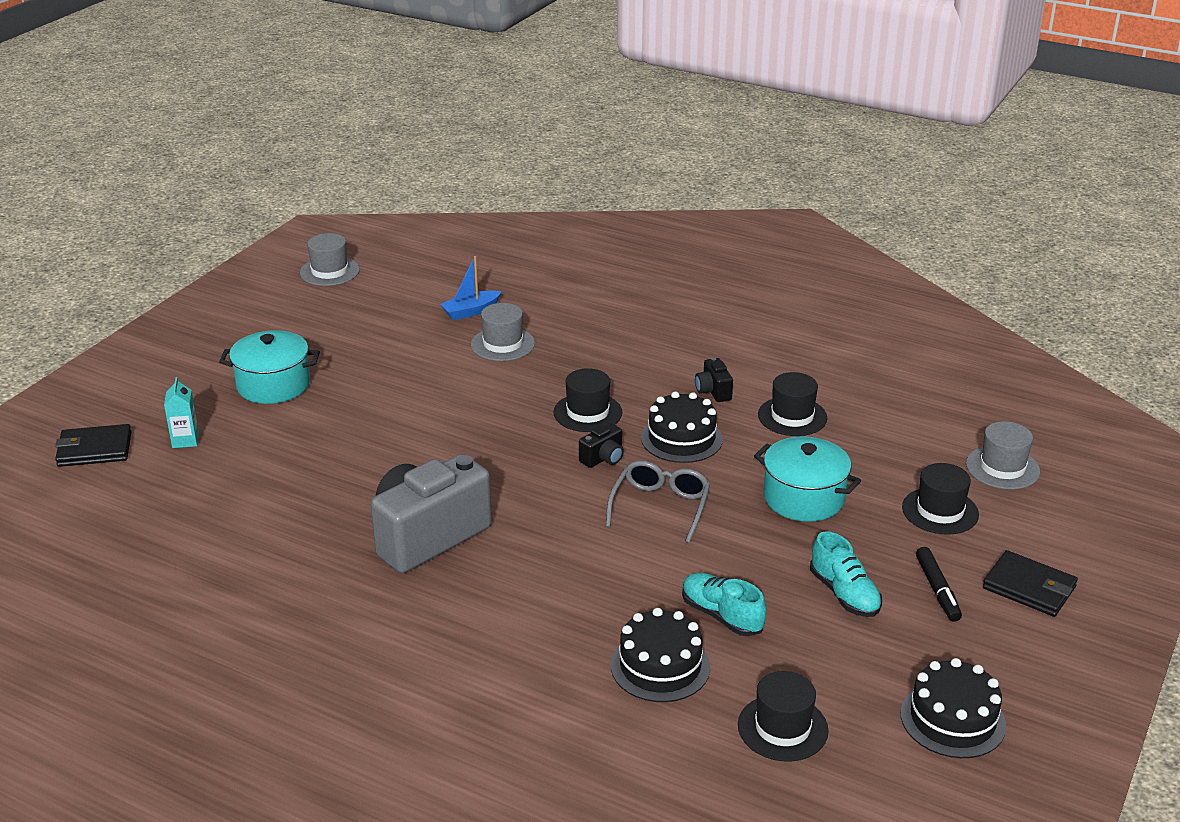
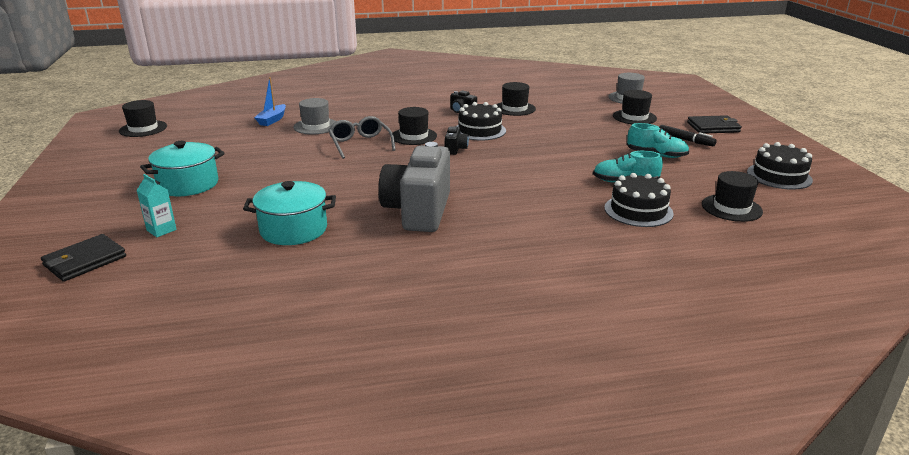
camera: 40 degrees left, 5 degrees down
grey hat [300,233,360,286] -> black hat [119,100,167,137]
grey glasses [606,460,710,543] -> grey glasses moved to [328,116,395,159]
turquoise pot [754,436,861,522] -> turquoise pot moved to [243,181,336,245]

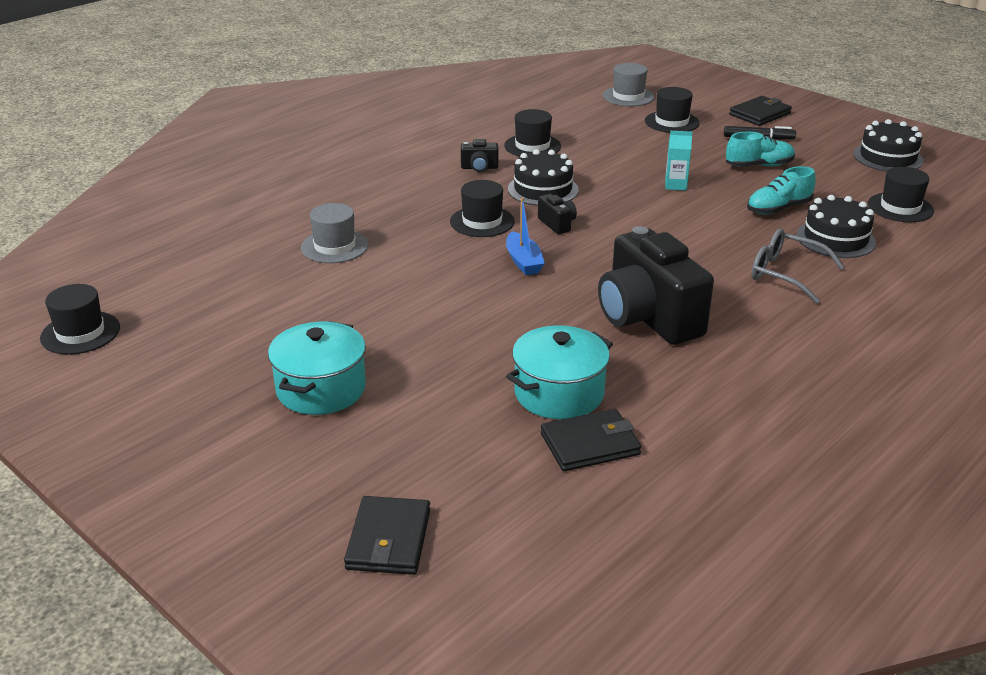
camera: 35 degrees left, 5 degrees up
turquoise carton [136,174,177,237] -> turquoise carton moved to [665,131,692,191]
blue boat [254,77,286,126] -> blue boat moved to [506,197,545,275]
grey glasses [328,116,395,159] -> grey glasses moved to [752,229,845,304]
grey camera [378,142,450,232] -> black camera [598,226,714,345]
none -> black wallet [541,409,641,471]

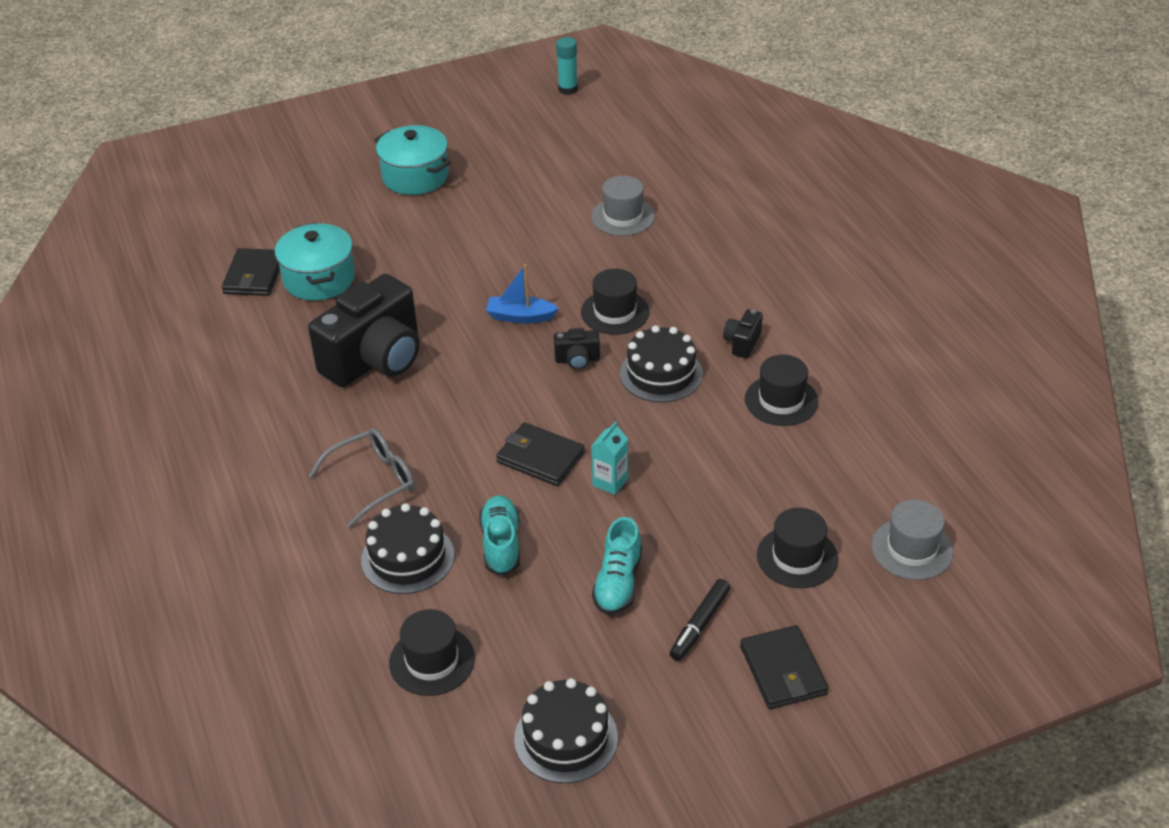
camera: 115 degrees right, 10 degrees up
black hat [40,284,120,354] -> turquoise glue stick [556,37,578,95]
black wallet [344,496,430,575] -> black wallet moved to [496,422,585,486]
black camera [598,226,714,345] -> black camera turned 135 degrees clockwise [308,274,420,387]

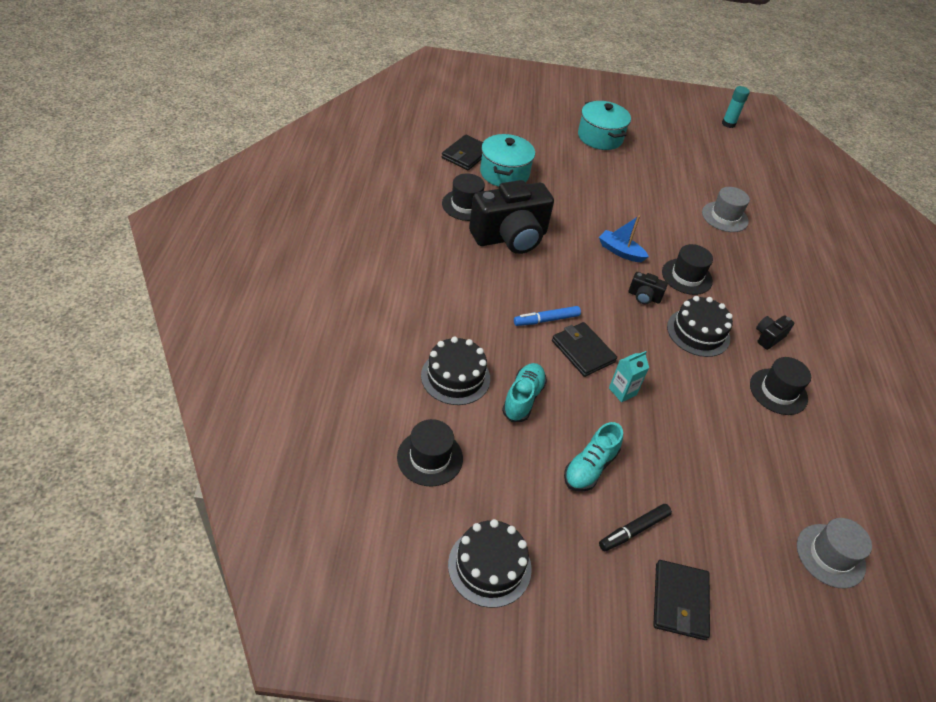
camera: 20 degrees right, 5 degrees up
grey glasses [308,428,415,528] -> none
black hat [757,508,838,588] -> black hat moved to [442,173,485,221]
none -> blue marker [514,306,581,326]

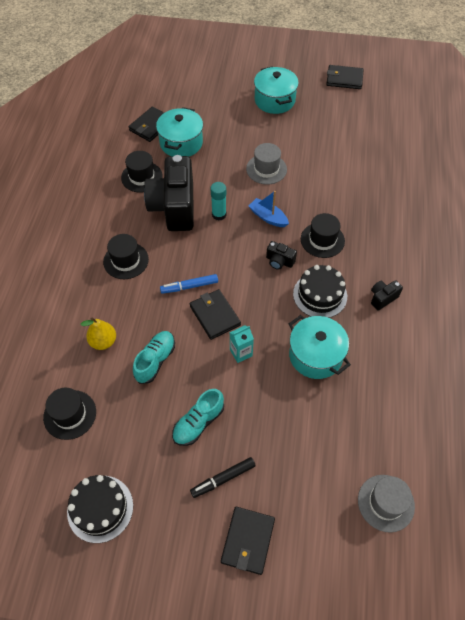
camera: 10 degrees right, 10 degrees up
black cake [421,337,490,405] -> yellow pear [81,318,116,350]
black camera [469,180,554,254] -> black camera turned 105 degrees clockwise [144,155,194,231]
grey hat [702,187,750,232] -> grey hat moved to [246,143,287,185]
turquoise glue stick [722,86,750,128] -> turquoise glue stick moved to [210,182,226,221]
black hat [750,357,811,415] -> black hat moved to [103,234,149,279]
none -> turquoise pot [289,315,351,379]
none -> black wallet [326,65,364,89]

